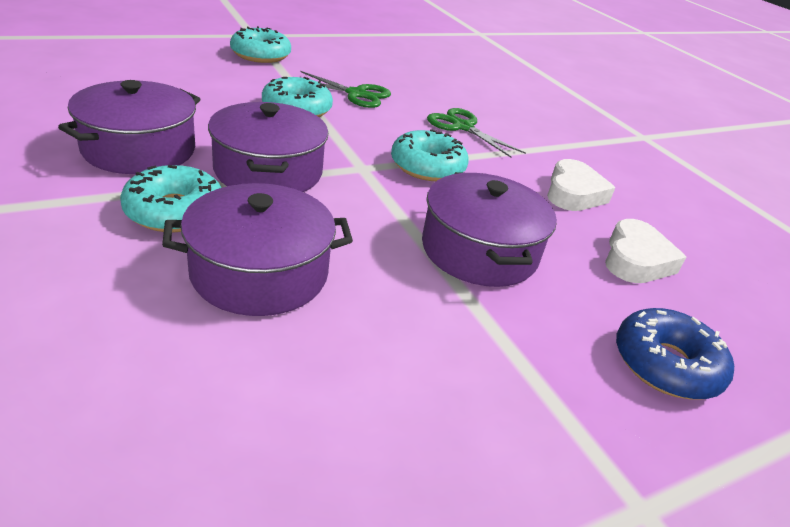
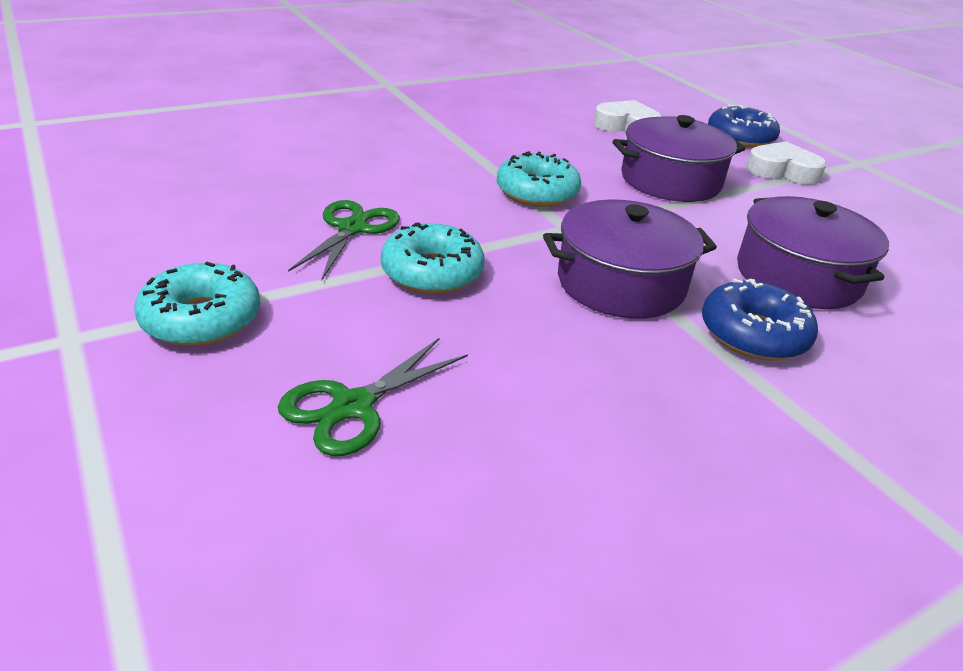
camera: 90 degrees left, 0 degrees up
purple pot [58,80,200,174] -> none
turquoise donut [120,165,222,232] -> blue donut [702,279,818,361]
green scissors [427,108,526,157] -> green scissors moved to [278,338,468,456]
white heart [547,159,615,211] -> white heart moved to [746,141,827,185]

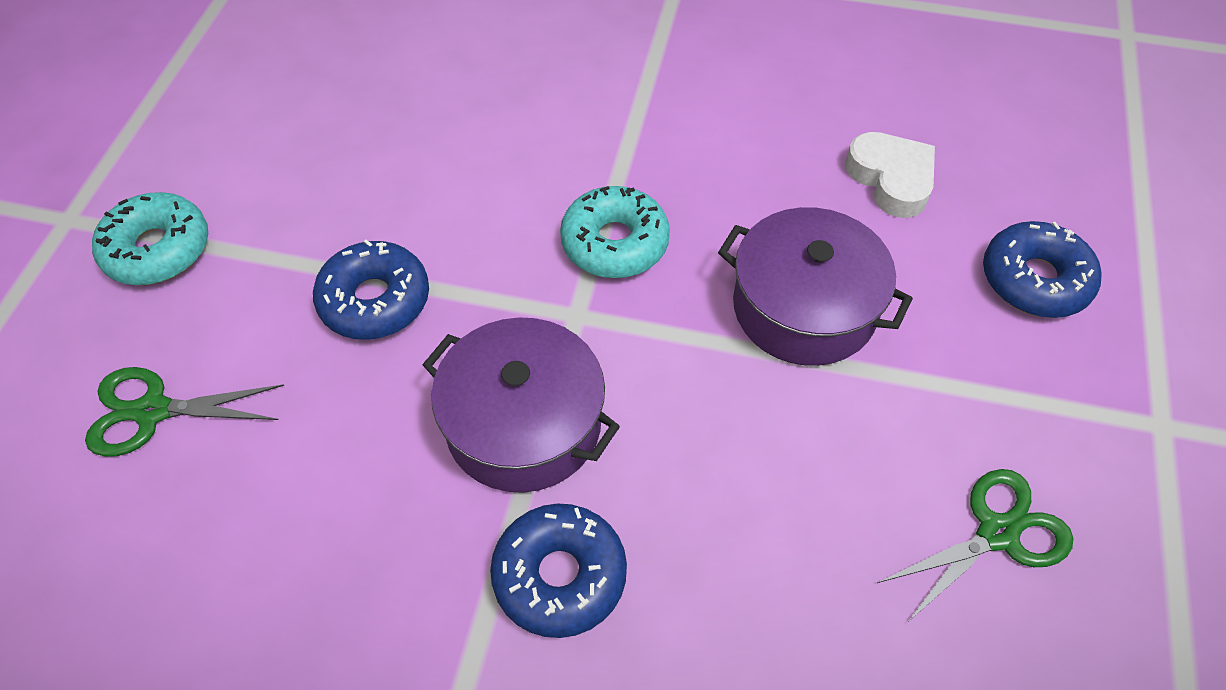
camera: 45 degrees right, 20 degrees up
green scissors [288,200,400,281] -> green scissors moved to [878,469,1073,623]
turquoise donut [381,222,485,294] -> blue donut [313,240,429,340]
purple pot [737,196,889,309] -> none
white heart [746,141,827,185] -> none

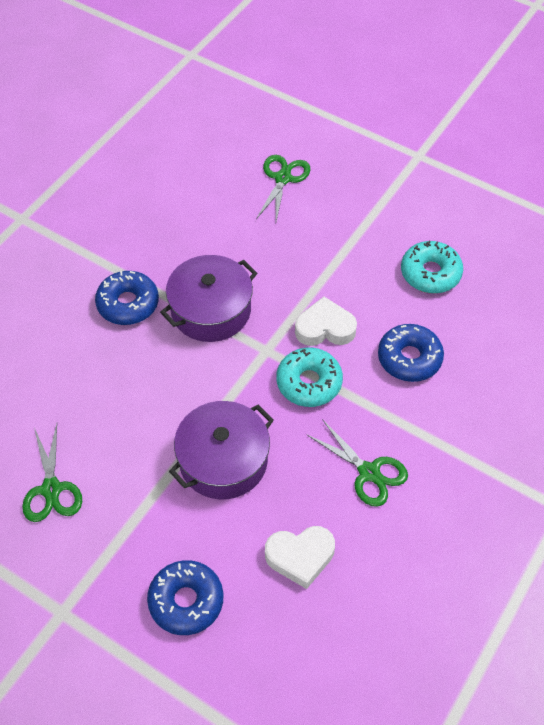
camera: 110 degrees right, 0 degrees up
turquoise donut [92,192,208,285] -> turquoise donut moved to [401,241,463,293]
blue donut [313,240,429,340] -> blue donut moved to [378,324,444,382]
none -> white heart [295,297,357,346]
none -> green scissors [307,419,408,507]

